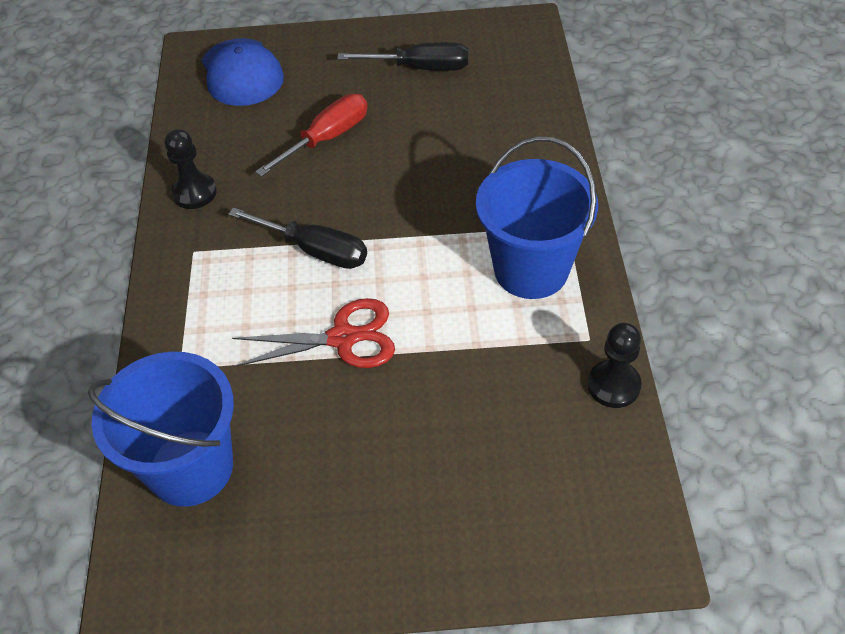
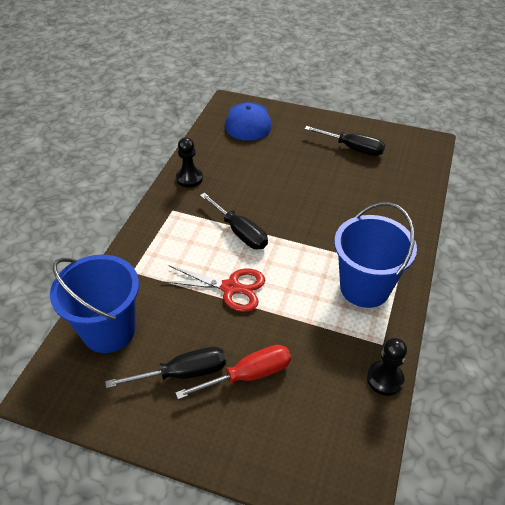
camera: 20 degrees right, 5 degrees down
red screwdriver [255,94,368,177] -> red screwdriver moved to [175,345,291,400]
none -> black screwdriver [105,347,226,388]

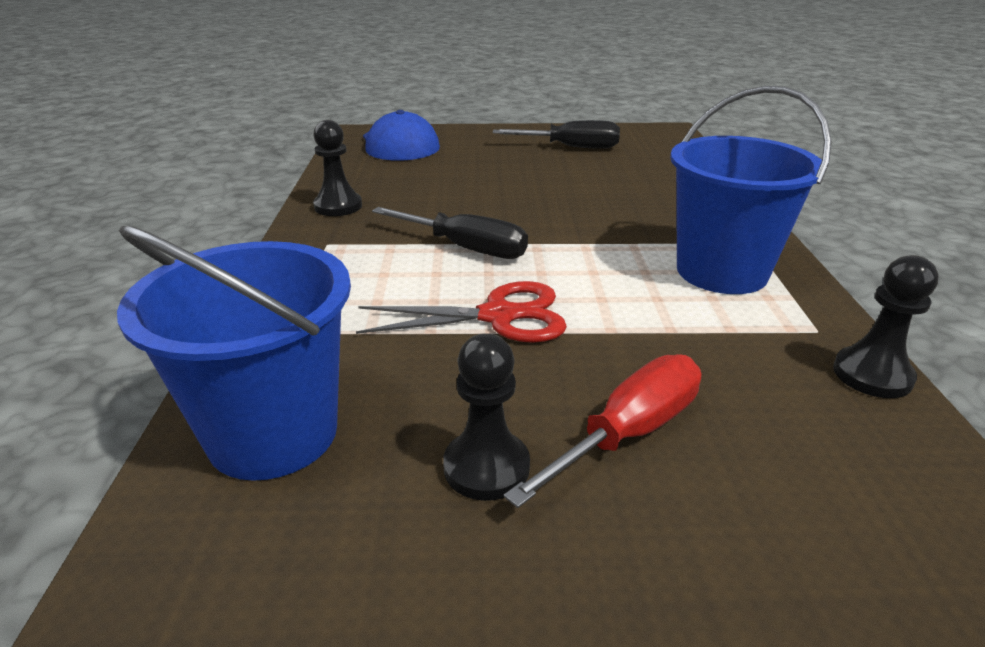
camera: 20 degrees left, 15 degrees down
black screwdriver [105,347,226,388] -> black pawn [443,333,530,501]

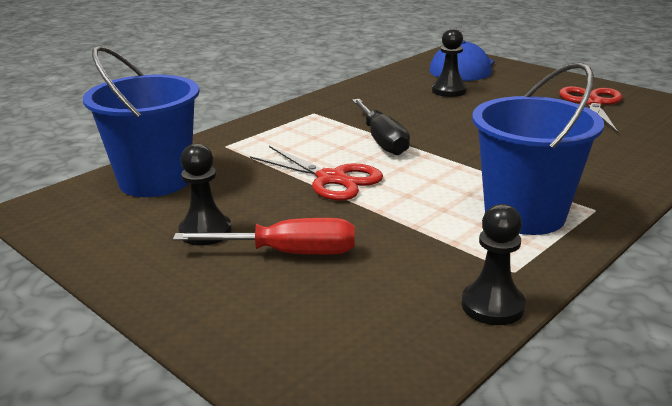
camera: 45 degrees right, 5 degrees down
black pawn [313,120,362,216] -> black pawn moved to [432,28,467,97]
black screwdriver [493,120,620,149] -> red scissors [559,86,623,133]

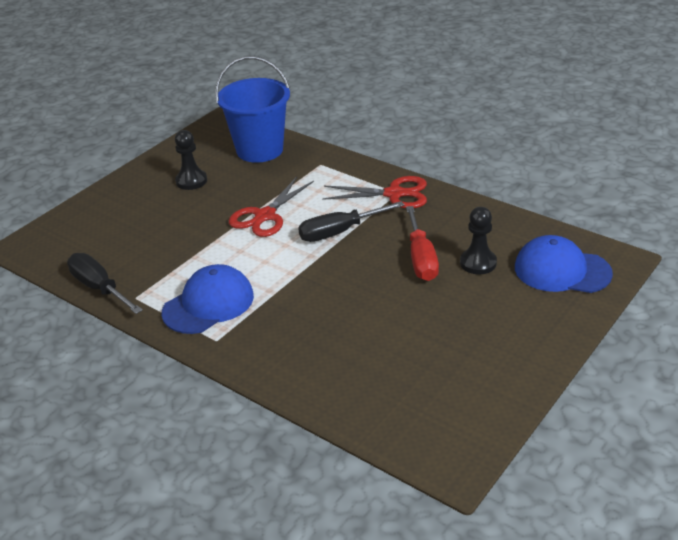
camera: 85 degrees right, 10 degrees up
red screwdriver [173,218,355,255] -> red screwdriver moved to [406,206,439,281]
black pawn [462,204,526,325] -> black screwdriver [67,253,143,314]
blue bucket [472,62,604,235] -> blue cap [161,264,254,334]
red scissors [559,86,623,133] -> red scissors moved to [322,176,427,208]

